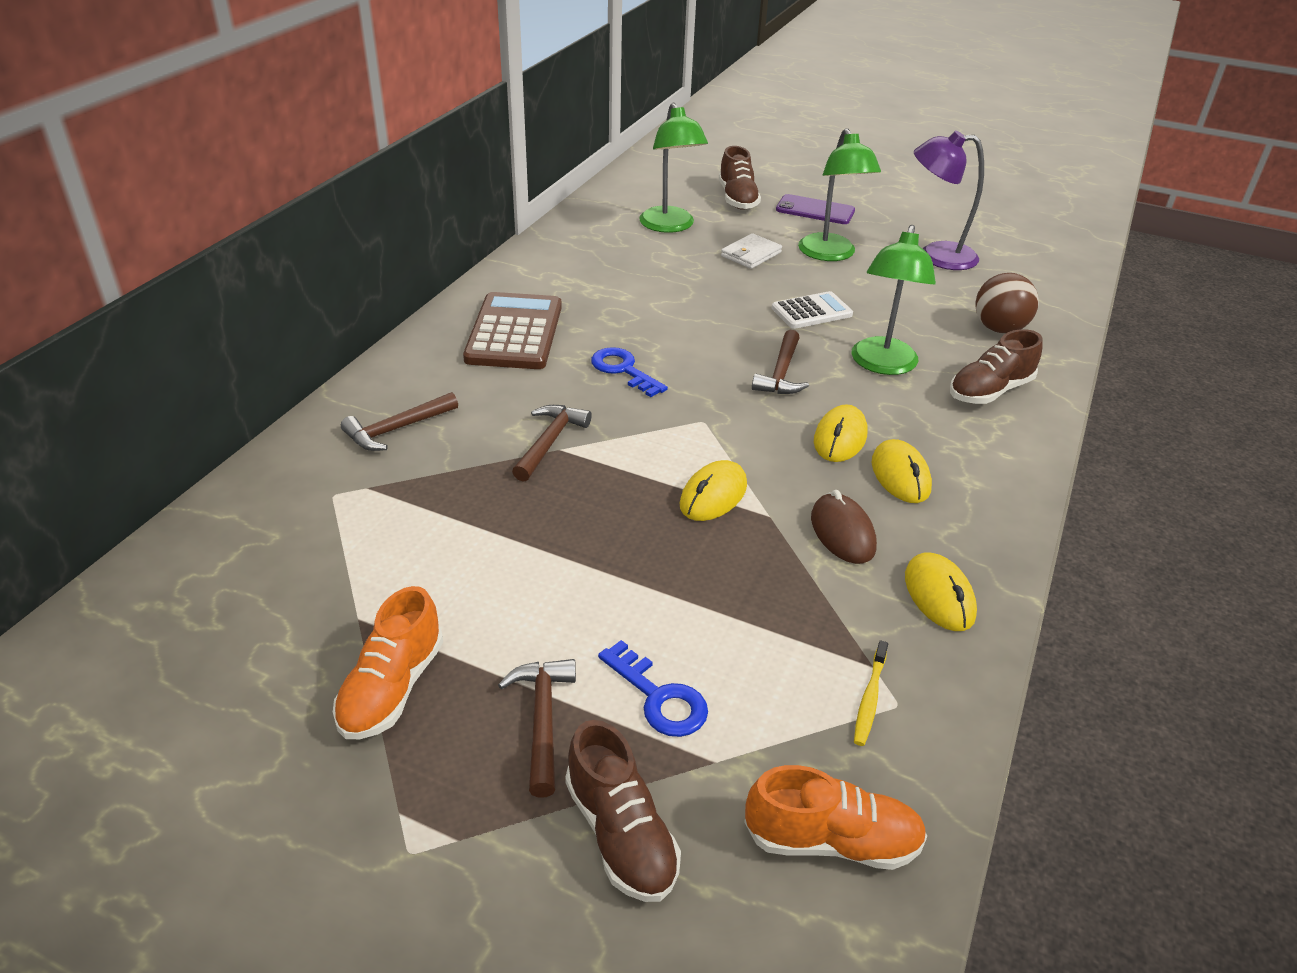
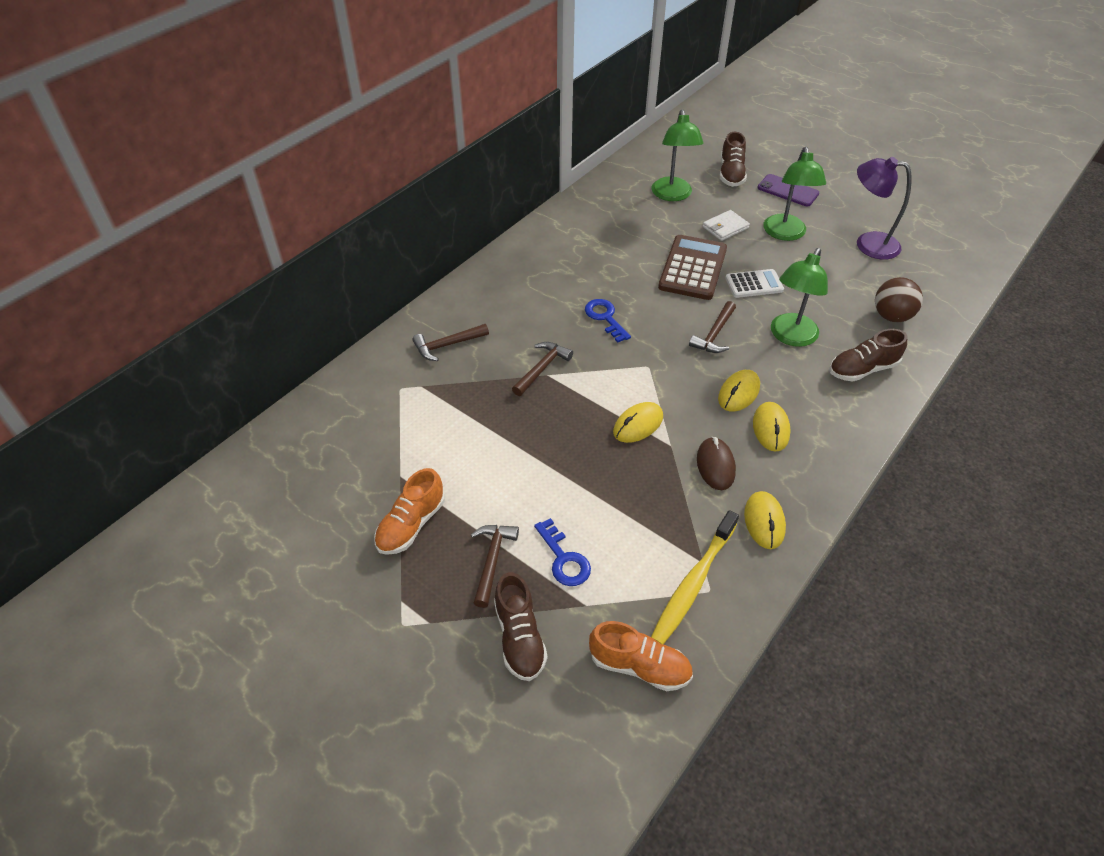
camera: 15 degrees right, 10 degrees up
brown calculator [463,292,562,369] -> brown calculator moved to [658,235,727,300]
yellow toothbrush [854,640,888,746] -> yellow toothbrush [651,510,739,645], size x2.06

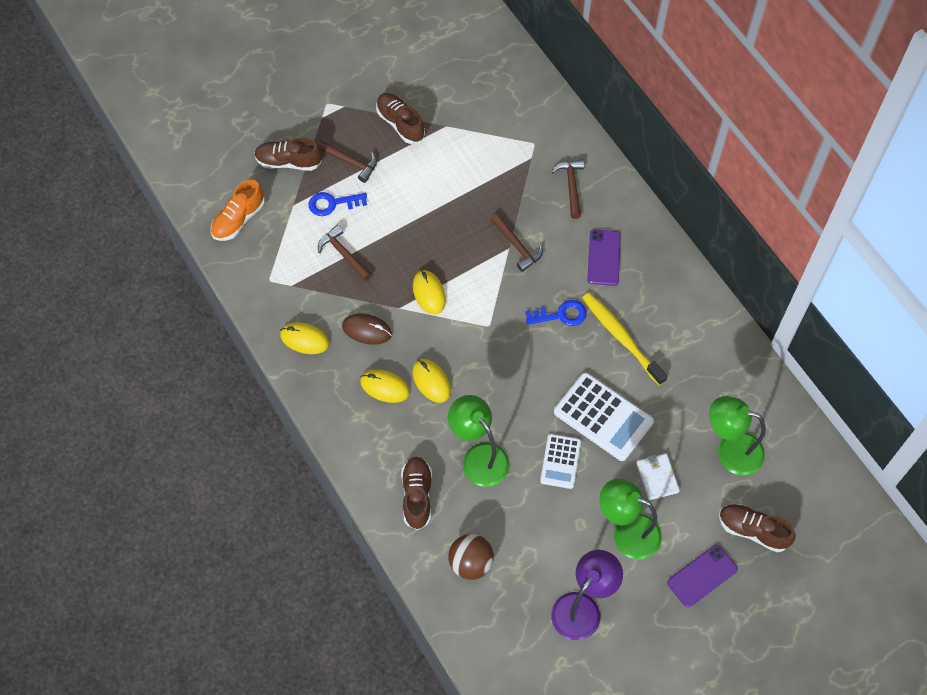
camera: 110 degrees right, 15 degrees up
orange shoe [374,468,445,555] -> brown shoe [376,93,425,144]
yellow toothbrush [651,510,739,645] -> yellow toothbrush moved to [582,293,668,386]
brown calculator [658,235,727,300] -> white calculator [554,372,654,461]
brown hammer [689,301,736,353] -> brown hammer moved to [318,225,372,281]
none -> purple phone [587,229,621,286]

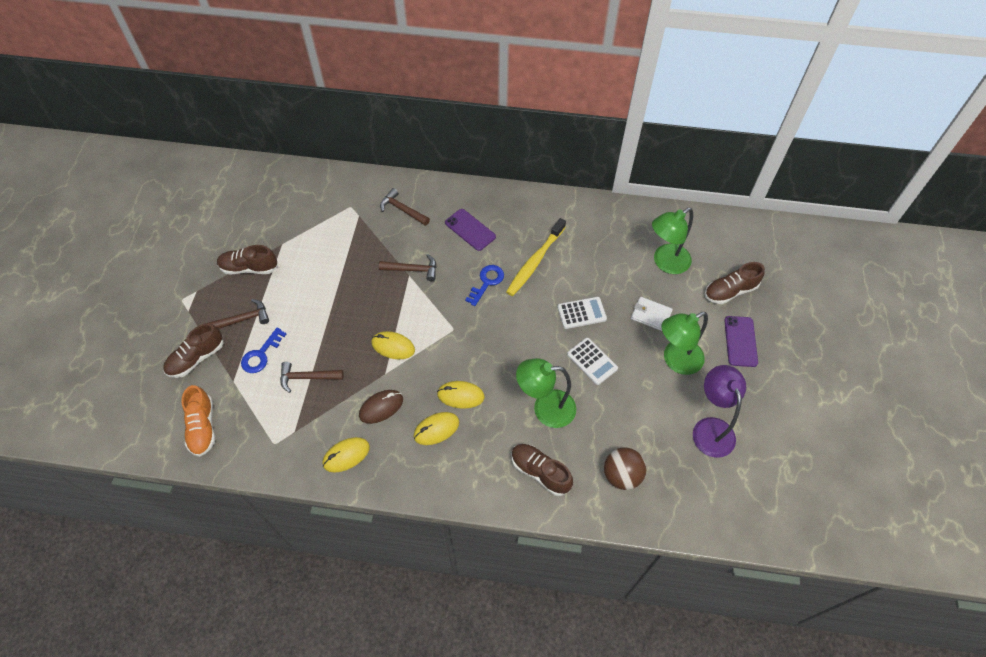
camera: 50 degrees left, 5 degrees down
white calculator [554,372,654,461] -> white calculator [558,297,607,329], size x0.60
yellow toothbrush [582,293,668,386] -> yellow toothbrush turned 60 degrees counterclockwise [506,218,566,296]

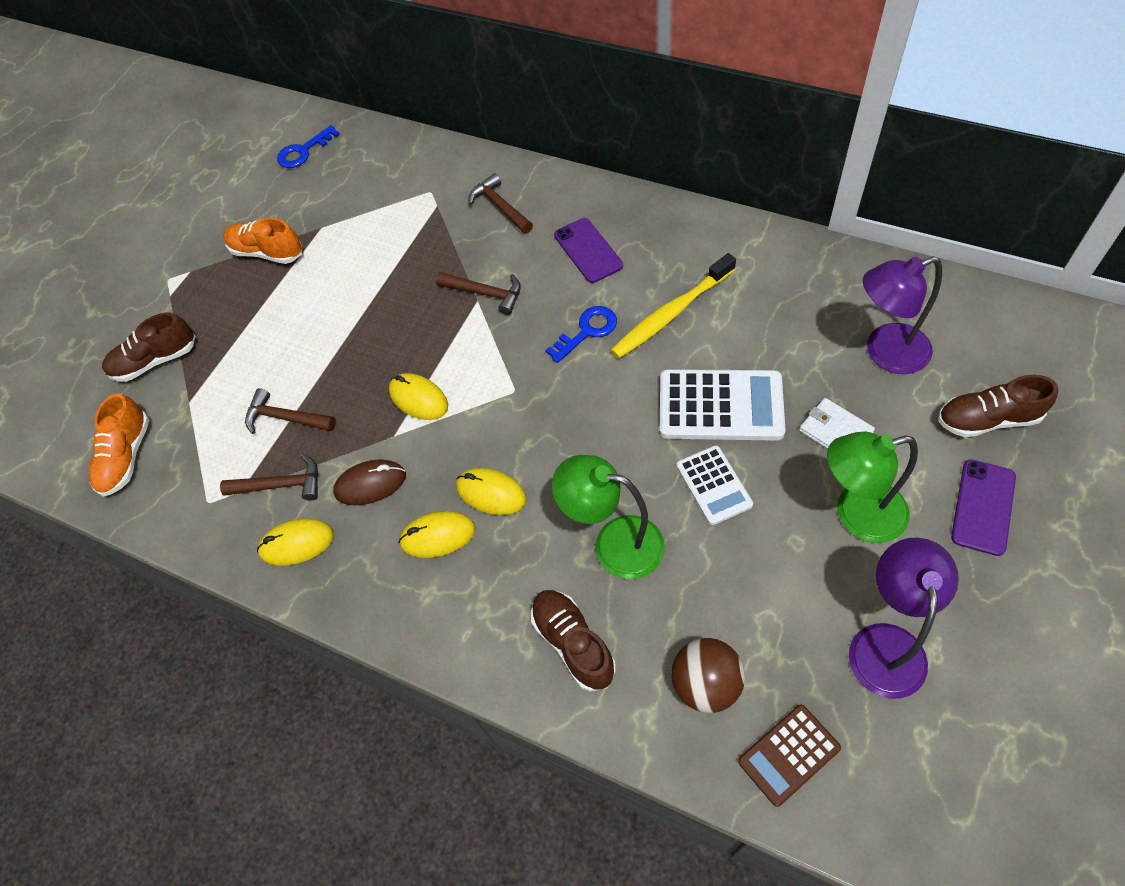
camera: 25 degrees right, 0 degrees up
brown hammer [205,299,269,329] -> brown hammer moved to [220,454,318,501]
brown shoe [217,245,278,275] -> orange shoe [223,218,302,264]
blue key [241,327,286,373] -> blue key moved to [277,125,340,168]
white calculator [558,297,607,329] -> white calculator [659,369,786,441], size x1.67
green lamp [652,208,693,274] -> purple lamp [863,256,942,374]
none -> brown calculator [738,704,841,807]

